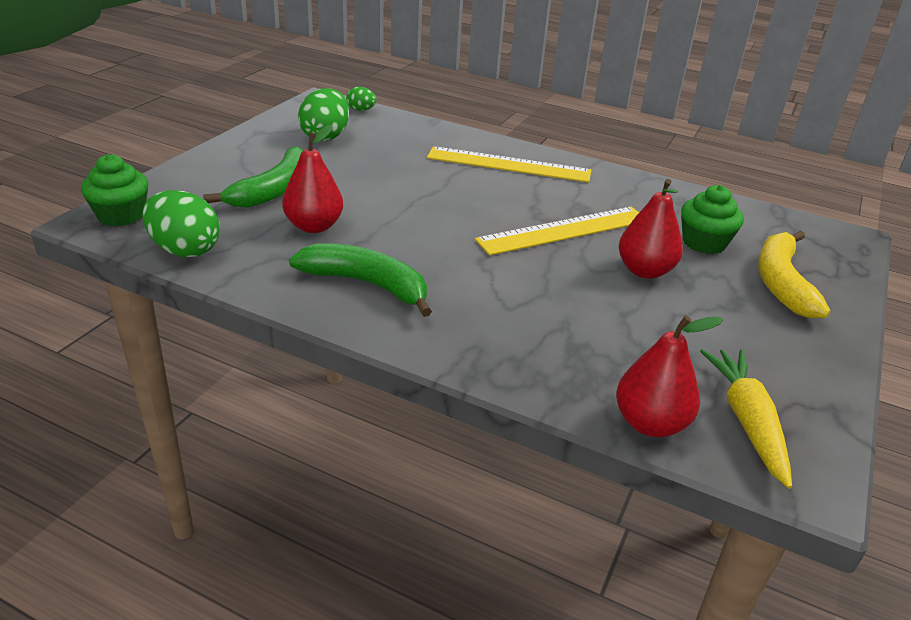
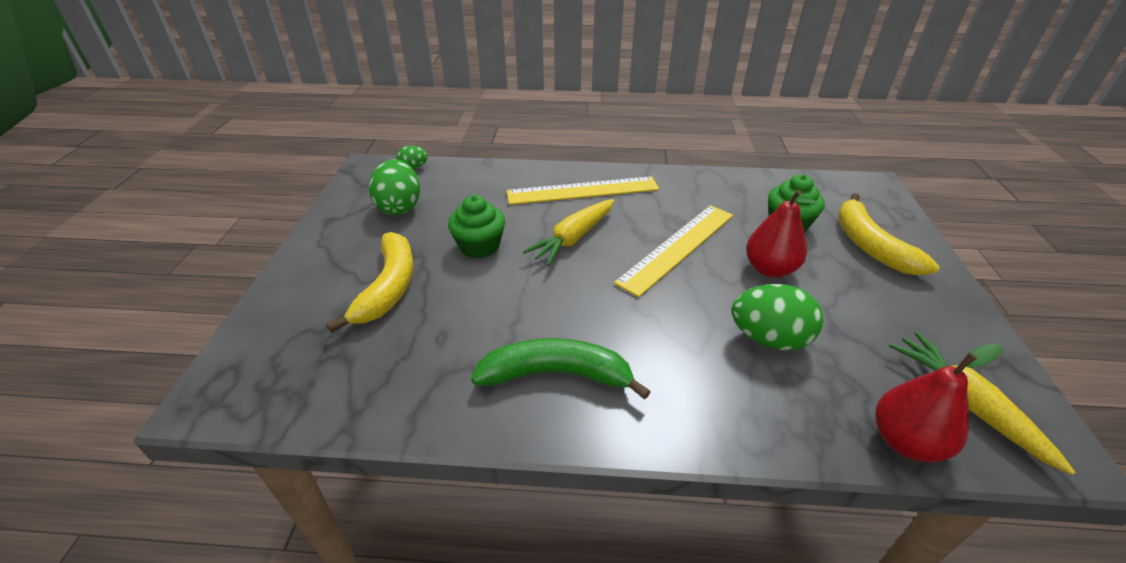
camera: 20 degrees left, 5 degrees up
green cupcake [81,154,148,226] -> green cupcake moved to [448,195,505,259]
green egg [142,190,220,257] -> green egg moved to [731,284,823,350]
green banana [203,146,303,208] -> yellow banana [327,232,414,333]
red pear [282,124,343,233] -> none
none -> yellow carrot [523,199,614,266]

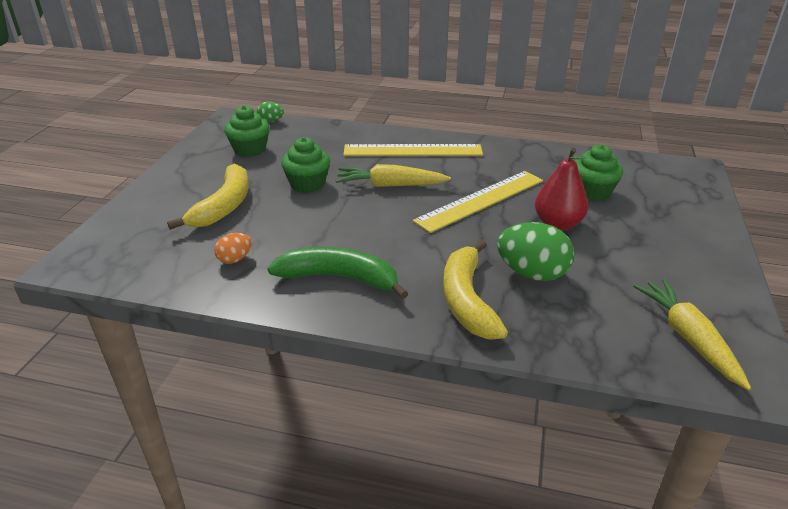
camera: 10 degrees right, 5 degrees down
green egg [369,159,420,215] -> green cupcake [224,105,270,157]
yellow carrot [523,199,614,266] -> yellow carrot turned 45 degrees clockwise [336,164,451,187]
yellow banana [838,193,939,276] -> yellow banana moved to [443,240,508,340]
red pear [876,343,1002,462] -> none
none -> orange egg [214,233,252,264]

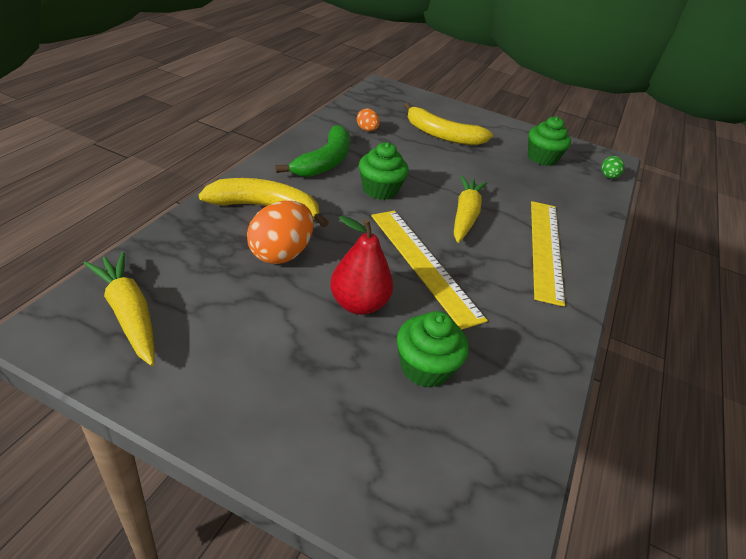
camera: 95 degrees right, 5 degrees up
green cupcake [281,137,330,193] -> green cupcake moved to [359,142,409,200]
green egg [497,222,574,281] -> orange egg [247,201,314,264]
yellow carrot [633,279,751,390] -> yellow carrot turned 120 degrees counterclockwise [83,252,155,366]

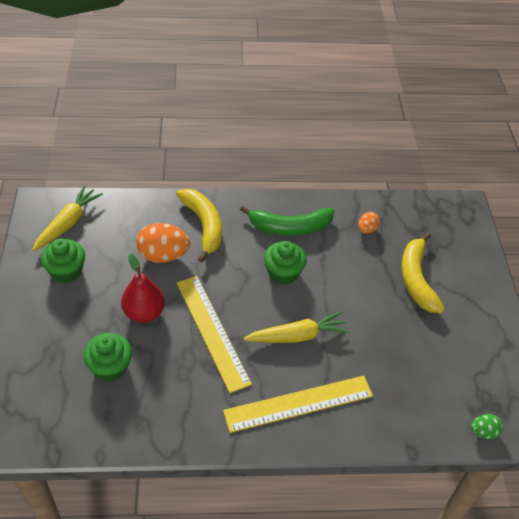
camera: 65 degrees right, 10 degrees up
yellow ruler [371,210,488,330] -> yellow ruler turned 60 degrees counterclockwise [177,276,252,393]
green cupcake [528,116,571,166] -> green cupcake moved to [41,238,85,283]

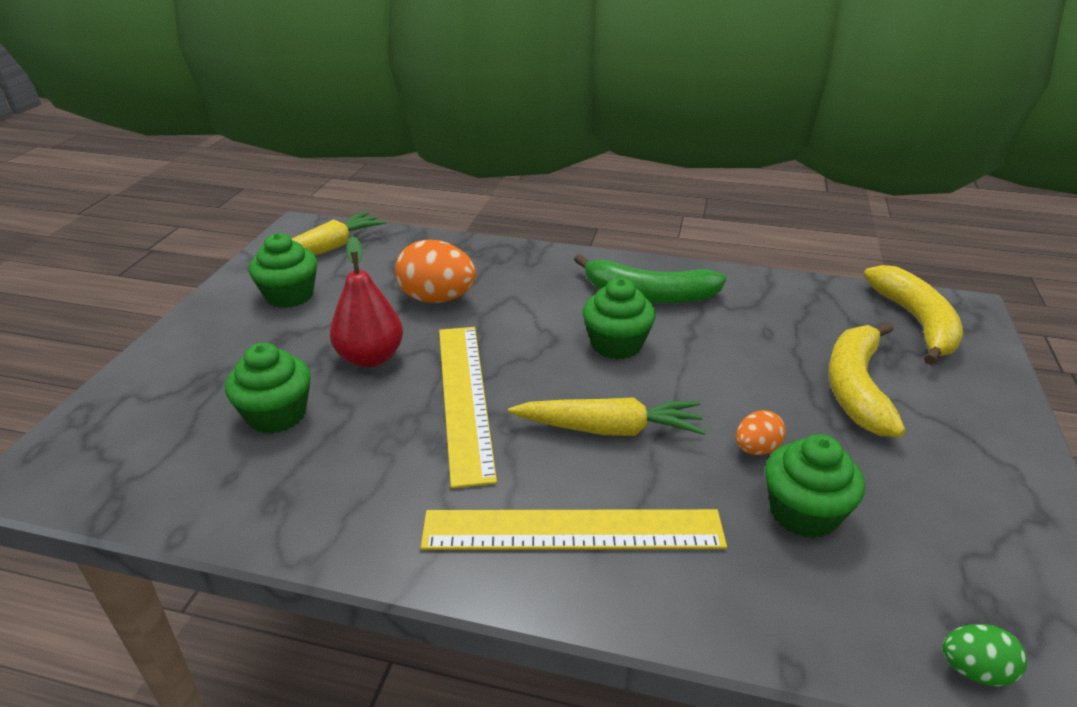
camera: 20 degrees right, 15 degrees down
yellow banana [176,189,222,263] -> yellow banana moved to [864,265,963,365]
orange egg [358,212,380,234] -> orange egg moved to [736,410,786,455]
none -> green cupcake [765,434,865,538]

